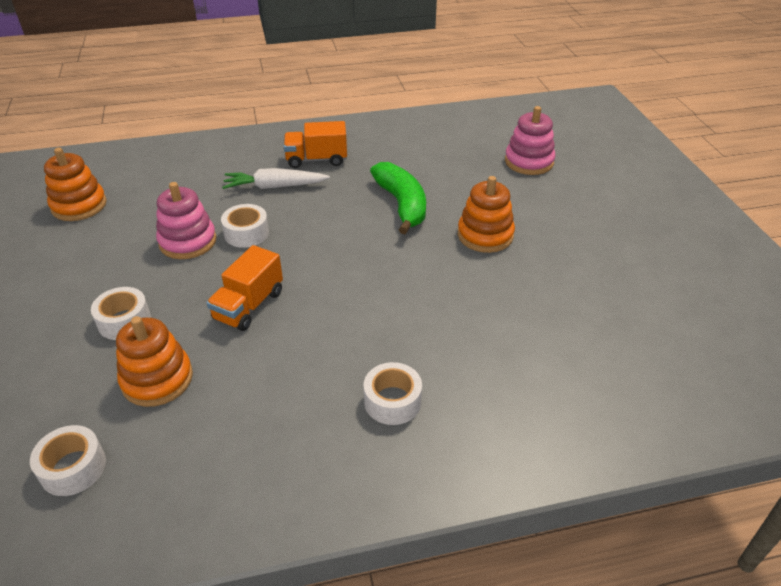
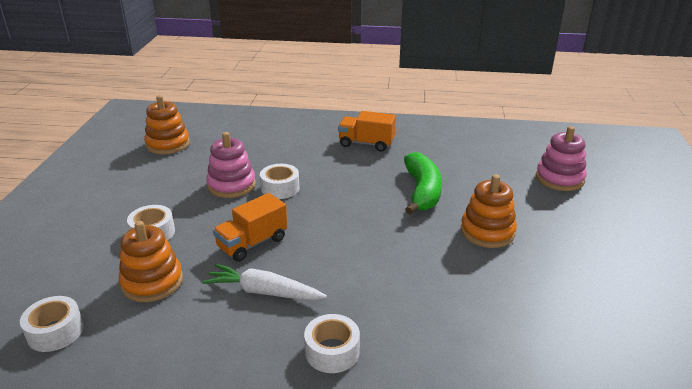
camera: 20 degrees right, 10 degrees down
white carrot [222,168,330,189] -> white carrot moved to [202,264,327,300]

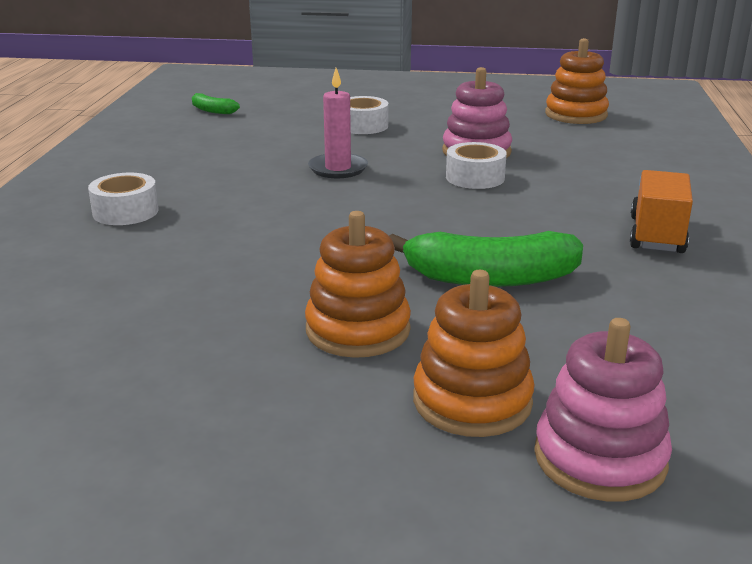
camera: 90 degrees right, 5 degrees down
white tape [20,296,84,352] -> green banana [192,93,240,114]
orange stacking toy [119,221,183,302] -> orange stacking toy moved to [413,270,535,437]
white carrot [202,264,327,300] -> none
orange truck [213,193,287,262] -> pink candle [308,68,368,178]

